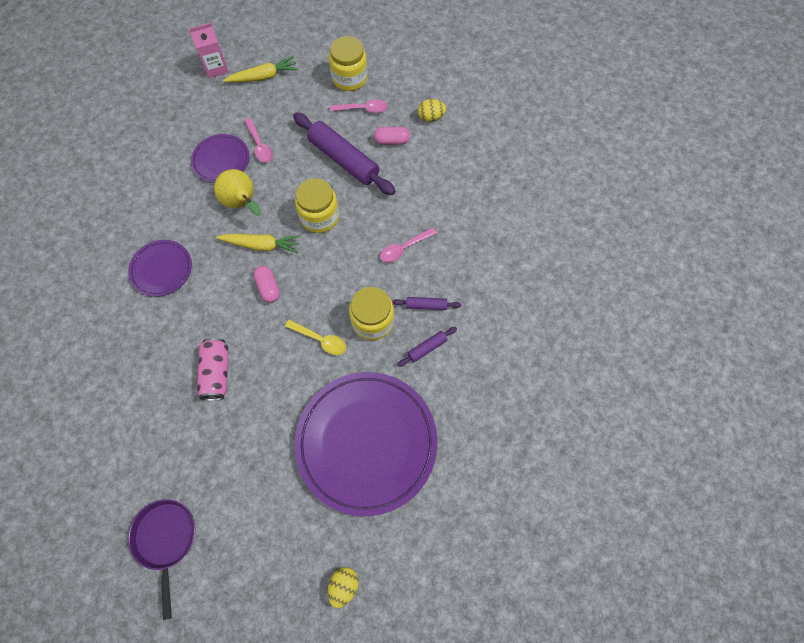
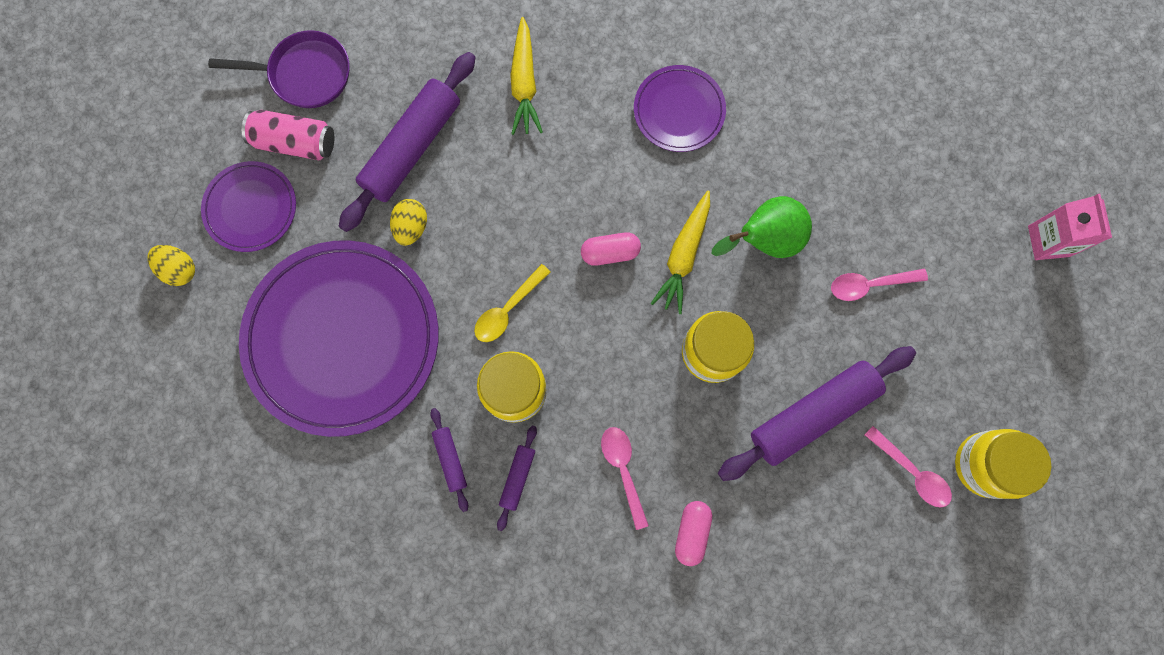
camera: 105 degrees right, 10 degrees up
purple plate [191,134,249,183] -> purple plate moved to [201,161,296,252]
pink can [197,338,228,401] -> pink can moved to [242,110,334,160]
yellow pear [214,169,261,216] -> green pear [711,196,812,258]
yellow carrot [223,56,298,82] -> yellow carrot moved to [510,17,543,135]
pink spoon [330,99,388,113] -> pink spoon turned 60 degrees counterclockwise [865,426,952,508]
pink capsule [374,127,410,145] -> pink capsule moved to [675,501,712,566]
yellow egg [418,99,446,122] -> yellow egg moved to [390,199,427,246]
none -> purple rolling pin [339,52,476,232]

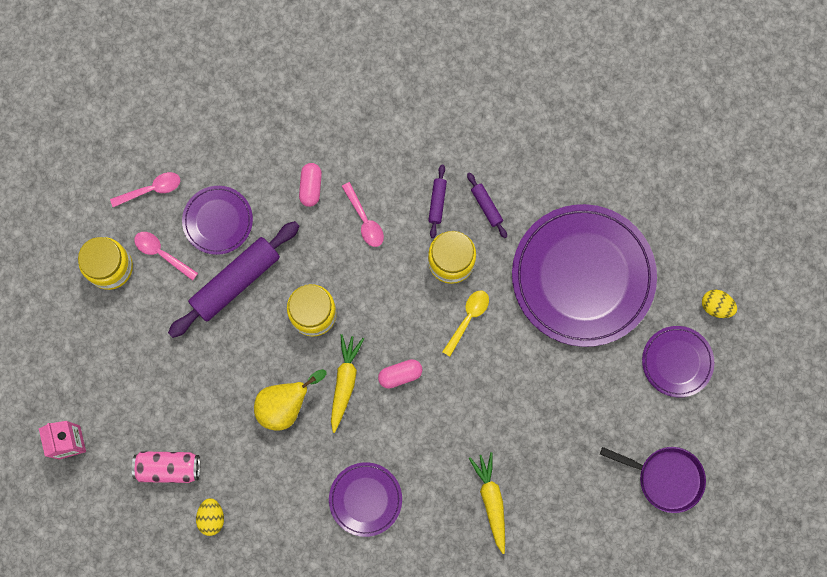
camera: 170 degrees right, 0 degrees up
purple pan [208,30,349,108] -> purple pan turned 150 degrees counterclockwise [600,447,706,513]
pink can [242,110,334,160] -> pink can moved to [132,451,200,483]
purple rolling pin [339,52,476,232] -> none
yellow egg [390,199,427,246] -> yellow egg moved to [196,498,224,536]
green pear [711,196,812,258] -> yellow pear [254,369,326,431]
pink spoon [831,269,928,301] -> pink spoon moved to [110,172,180,207]
none -> purple plate [182,186,253,255]

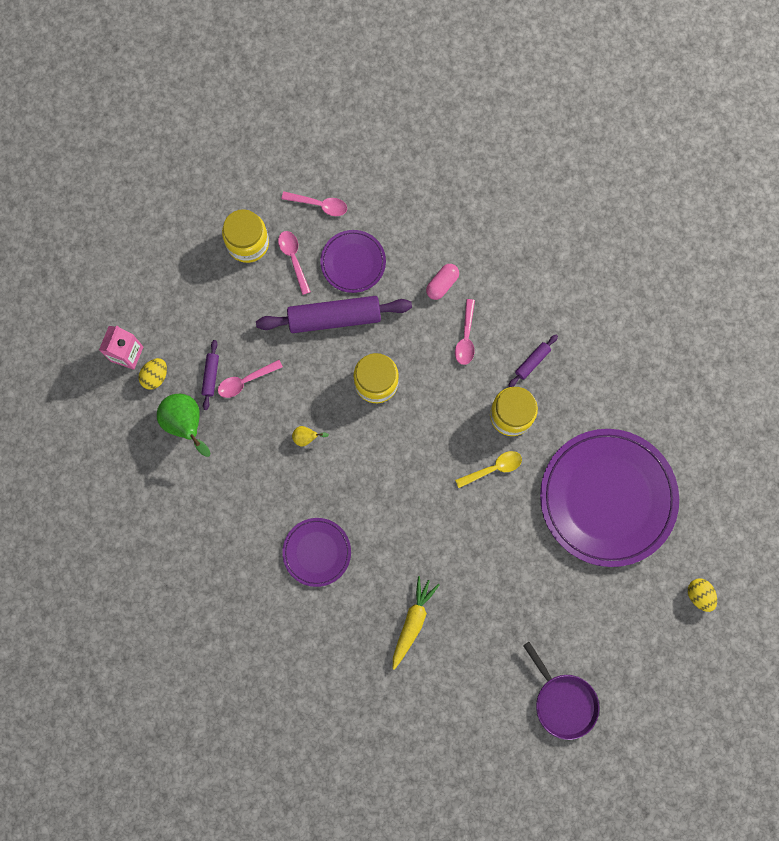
camera: 35 degrees right, 0 degrees up
pink can [132,451,200,483] -> green pear [157,394,210,457]
yellow egg [196,498,224,536] -> yellow egg moved to [138,358,167,390]
yellow pear [254,369,326,431] -> yellow pear [292,426,329,447], size x0.48
yellow carrot [331,334,364,433] -> none
pink capsule [378,359,422,389] -> none
purple rolling pin [467,172,507,238] -> purple rolling pin moved to [201,340,219,410]
purple plate [642,326,714,397] -> none
none -> pink spoon [218,360,283,398]

